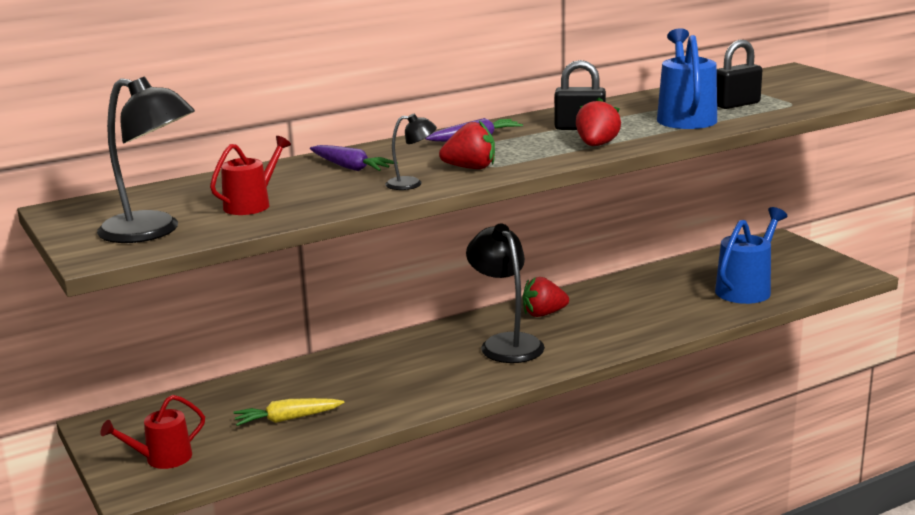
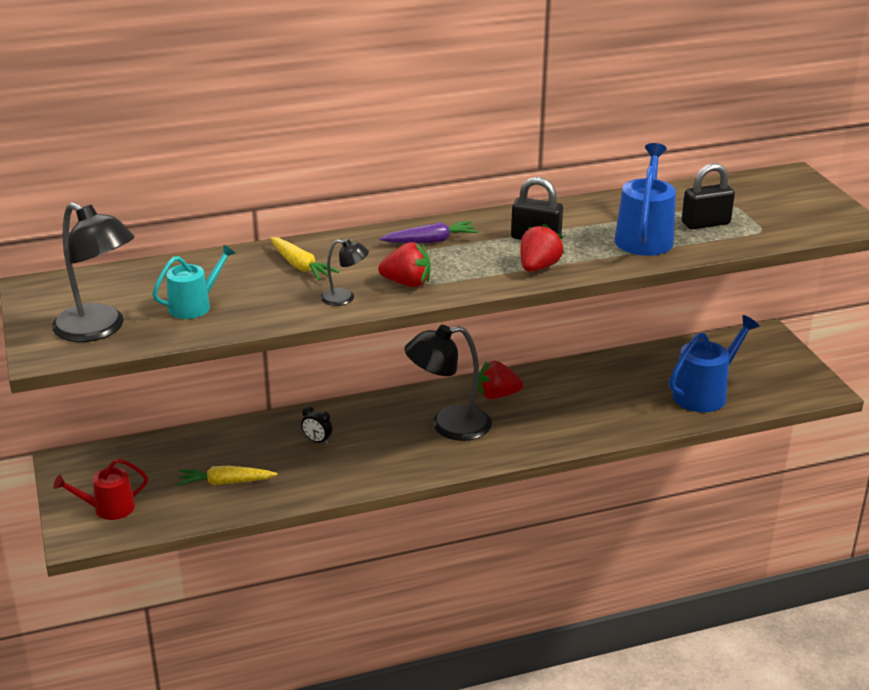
camera: 10 degrees right, 10 degrees up
red watering can [210,136,291,215] -> turquoise watering can [152,244,236,319]
purple carrot [310,145,398,171] -> yellow carrot [270,237,339,281]
black lamp [466,224,545,363] -> black lamp turned 90 degrees counterclockwise [404,325,492,441]
none -> black clock [301,406,332,445]

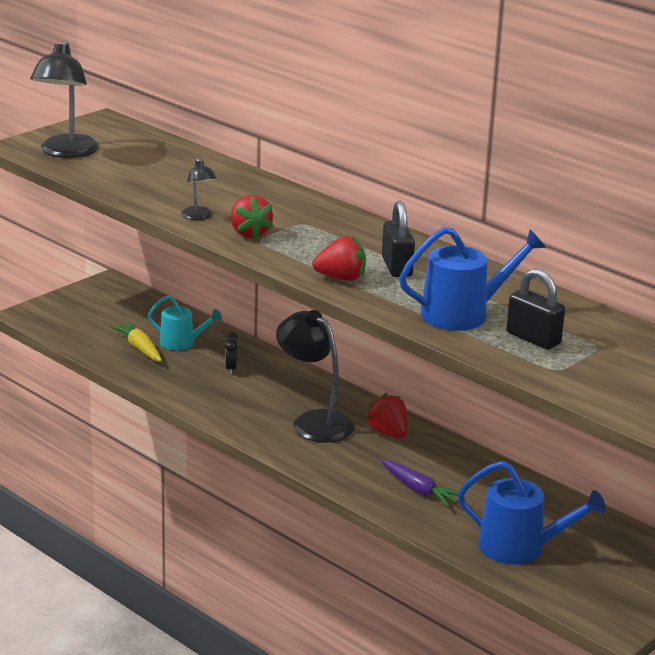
camera: 60 degrees right, 5 degrees down
red watering can [53,458,148,520] -> none
turquoise watering can [152,244,236,319] -> turquoise watering can moved to [148,295,222,351]
yellow carrot [270,237,339,281] -> none
purple carrot [380,221,478,243] -> purple carrot moved to [381,460,458,507]

